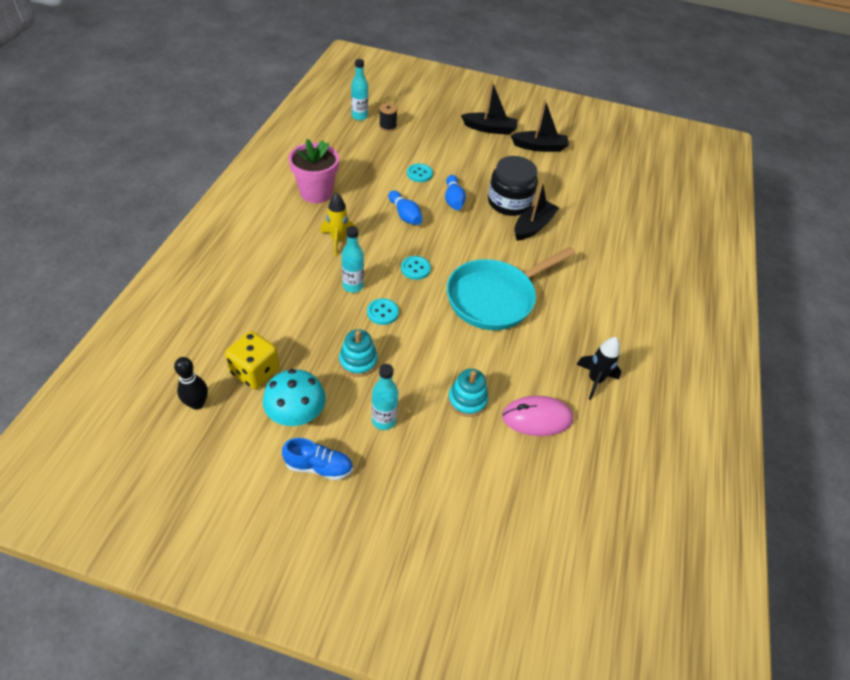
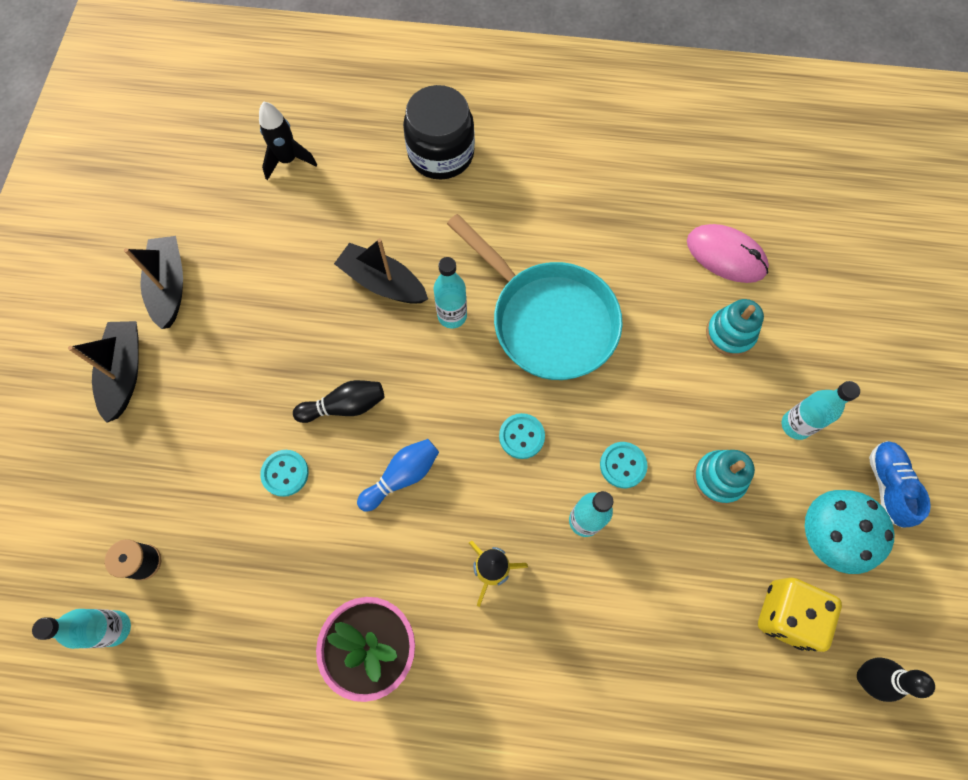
camera: 95 degrees left, 20 degrees up
blue bowling pin [445,175,466,210] -> black bowling pin [293,380,384,423]
black jar [488,156,538,216] -> black jar moved to [403,85,475,179]
pink mouse [502,396,573,436] -> pink mouse turned 45 degrees counterclockwise [687,224,769,283]
black rocket [576,337,621,400] -> black rocket moved to [259,102,317,180]
none -> turquoise bottle [434,257,467,328]

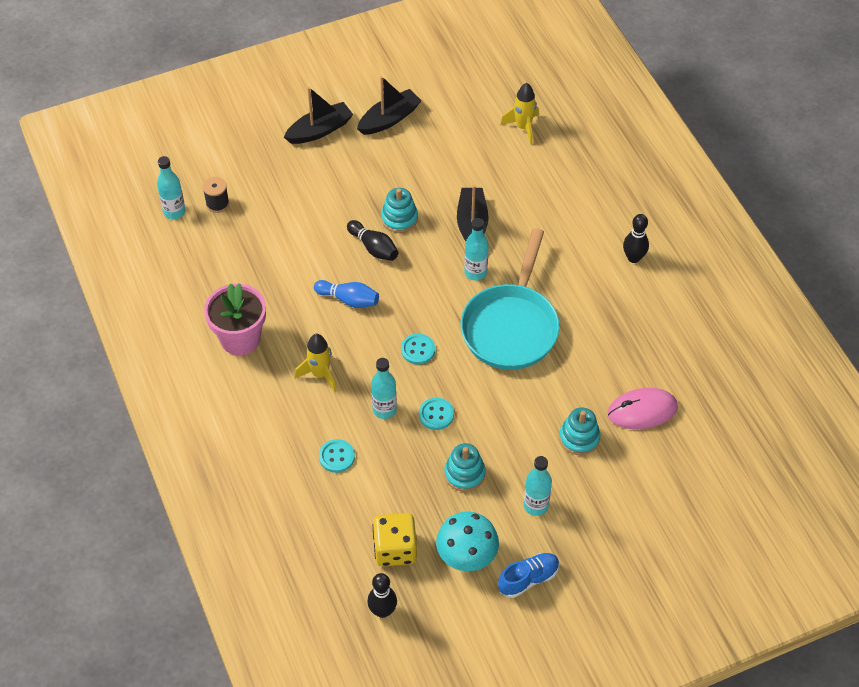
camera: 60 degrees right, 15 degrees down
black rocket [259,102,317,180] -> yellow rocket [500,83,539,145]
turquoise button [260,450,309,497] -> turquoise button moved to [319,439,355,473]
black jar [403,85,475,179] -> none
pink mouse [687,224,769,283] -> pink mouse turned 75 degrees clockwise [607,388,678,429]
none -> turquoise stacking toy [381,188,418,233]
none -> black bowling pin [623,214,649,263]

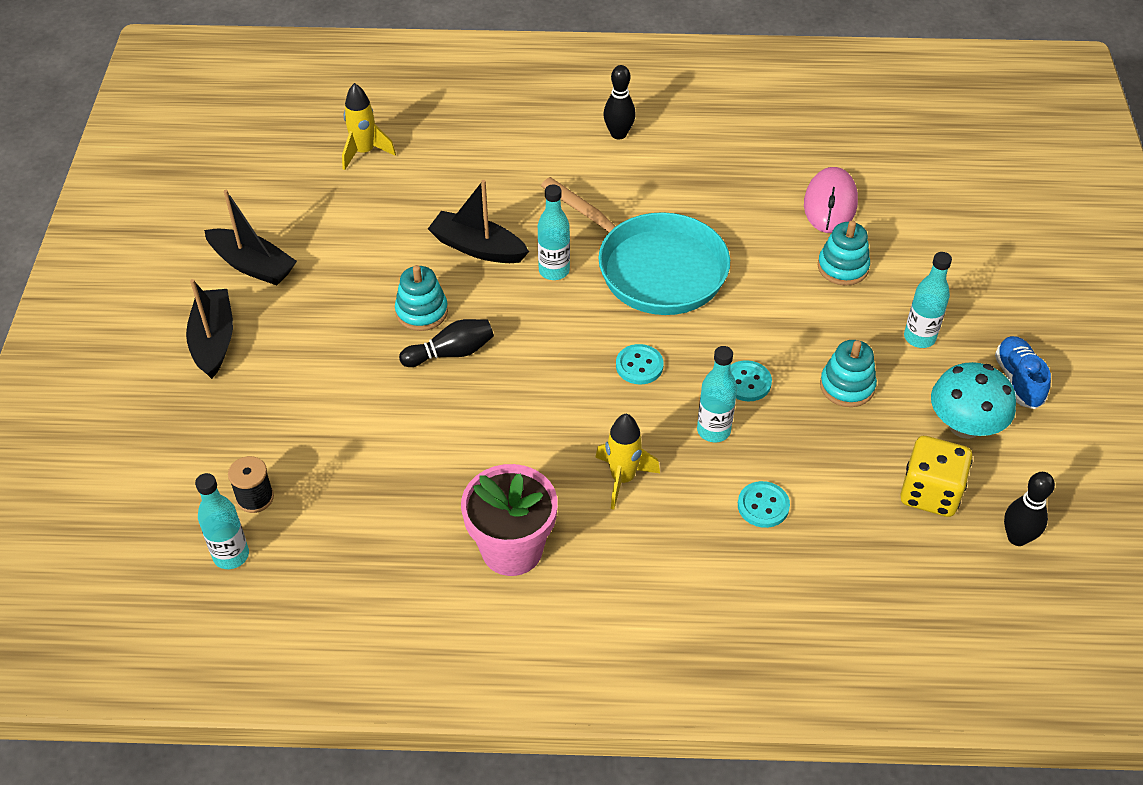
camera: 65 degrees left, 5 degrees down
blue bowling pin [314,280,379,308] -> none
black boat [357,76,422,135] -> black boat turned 135 degrees clockwise [204,190,297,285]

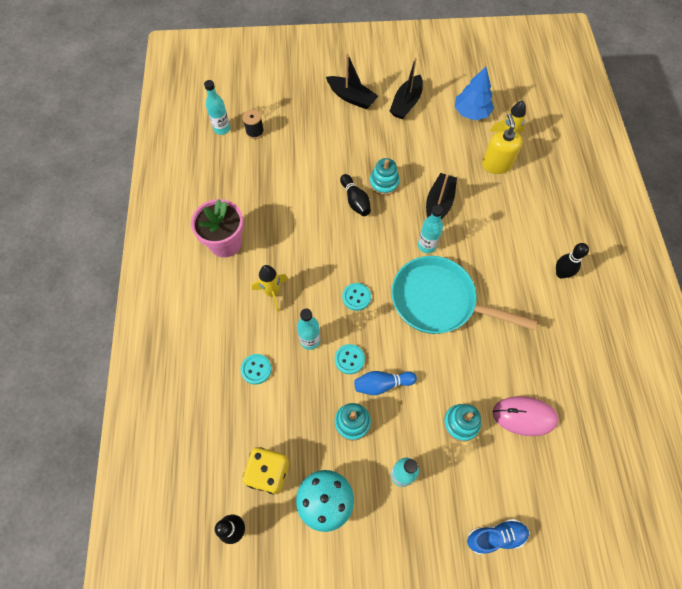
camera: 85 degrees right, 15 degrees up
black boat [186,279,233,379] -> black boat turned 45 degrees clockwise [326,53,378,109]
turquoise pan [541,177,730,315] -> turquoise pan turned 75 degrees clockwise [391,256,537,334]
blue shoe [995,336,1051,409] -> blue shoe moved to [467,519,529,554]
none -> blue bowling pin [354,371,417,395]
none -> blue tree [455,67,494,120]
none -> yellow soap dispenser [482,113,523,174]

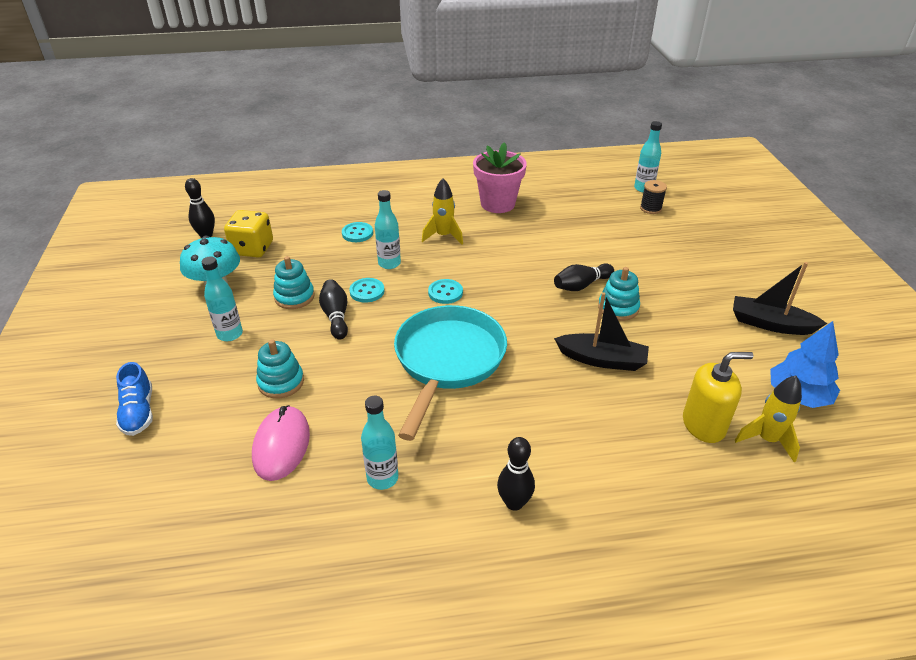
camera: 85 degrees right, 25 degrees down
black boat [326,53,378,109] -> none
blue bowling pin [354,371,417,395] -> black bowling pin [319,279,348,340]
turquoise bottle [418,205,443,253] -> turquoise bottle moved to [361,396,398,490]

